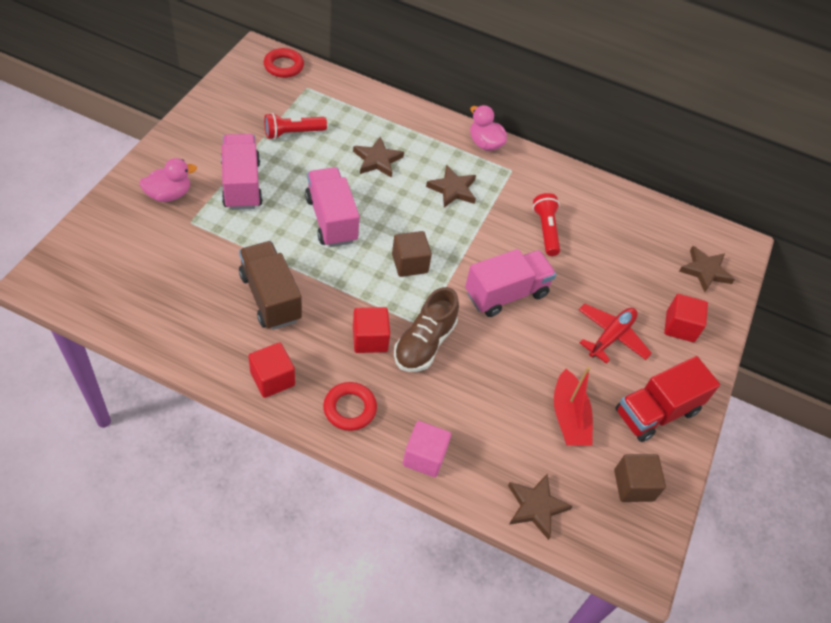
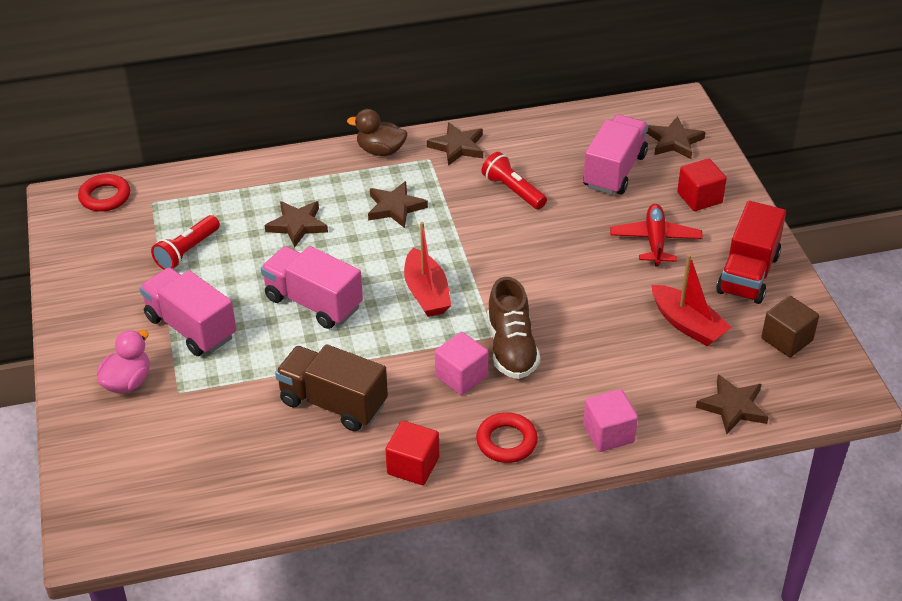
camera: 30 degrees left, 10 degrees down
red cube [353,307,390,353] -> pink cube [435,332,489,395]
brown cube [392,231,432,277] -> red boat [404,222,451,317]
pink truck [465,249,556,317] -> pink truck moved to [583,115,648,195]
pink duck [470,105,507,151] -> brown duck [347,109,407,156]
none -> brown star [427,122,483,166]

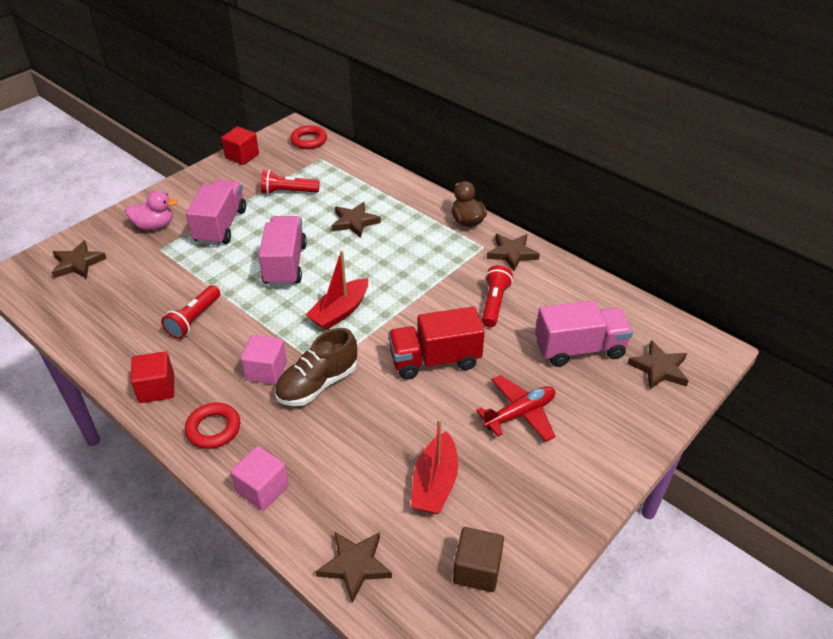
camera: 55 degrees right, 0 degrees up
brown truck [275,344,388,431] -> red flashlight [161,285,221,339]
brown star [368,181,428,228] -> brown star moved to [51,240,107,279]
red cube [677,158,727,211] -> red cube moved to [221,127,259,165]
red truck [716,201,786,304] -> red truck moved to [388,307,485,380]

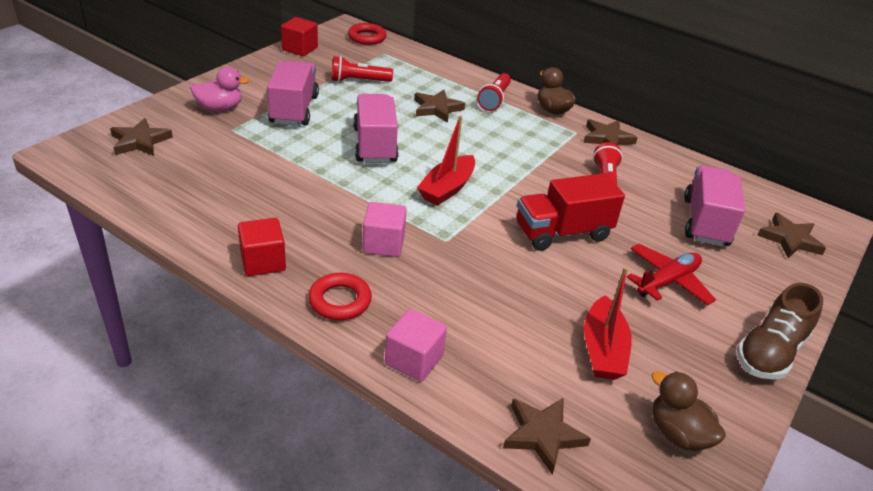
camera: 10 degrees left, 5 degrees down
red flashlight [161,285,221,339] -> red flashlight moved to [477,73,511,111]
brown shoe [275,328,357,406] -> brown shoe moved to [737,283,823,380]
brown cube [453,527,504,592] -> brown duck [651,371,726,451]
pink truck [535,300,633,367] -> pink truck turned 60 degrees counterclockwise [684,165,745,247]

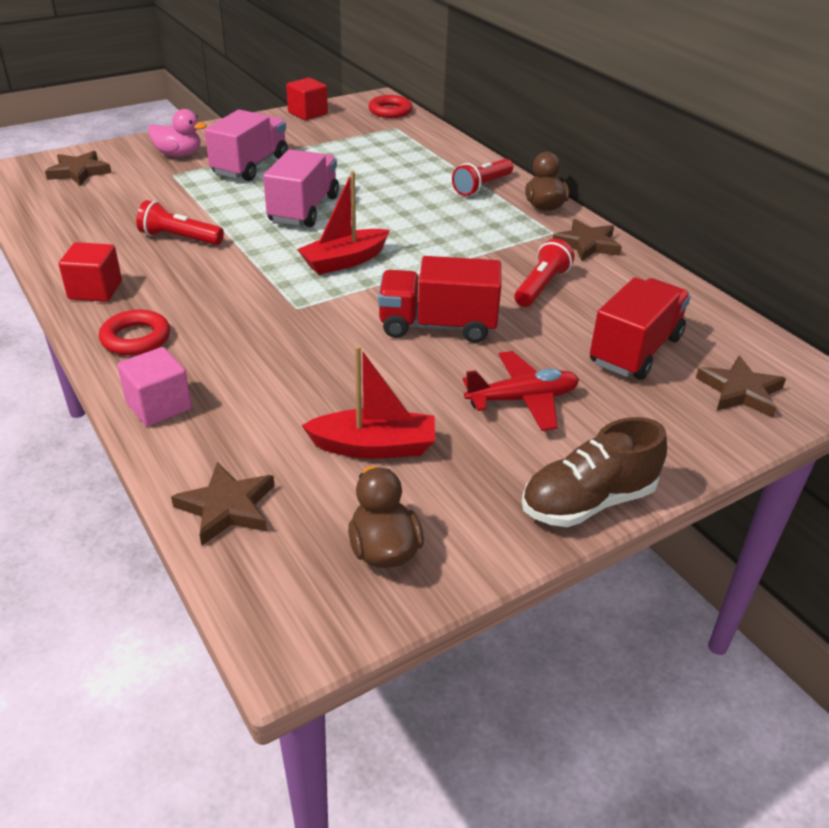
camera: 25 degrees right, 0 degrees up
red flashlight [332,56,393,82] -> red flashlight moved to [136,200,224,245]
pink cube [362,202,407,257] -> none
brown star [414,90,465,123] -> none
red boat [584,267,632,380] -> red boat turned 120 degrees counterclockwise [301,345,435,459]
pink truck [684,165,745,247] -> red truck [590,277,691,380]

